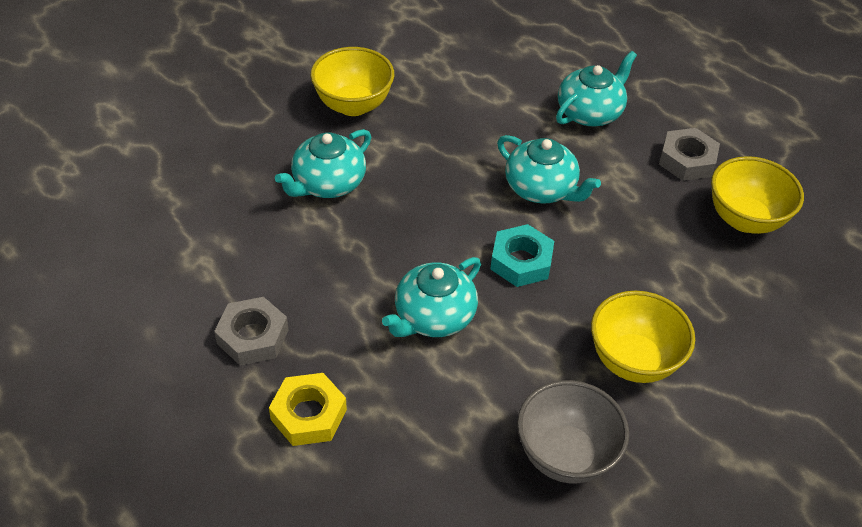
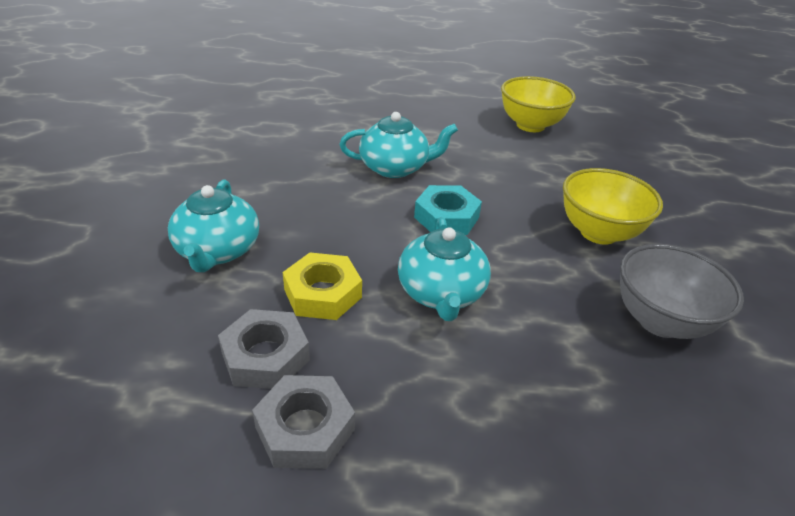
camera: 45 degrees left, 10 degrees down
yellow nut [269,373,347,446] -> yellow nut moved to [283,252,362,320]
yellow bowl [311,47,394,116] -> none
turquoise teapot [556,51,637,126] -> none
grey nut [659,128,720,181] -> grey nut moved to [218,309,310,389]

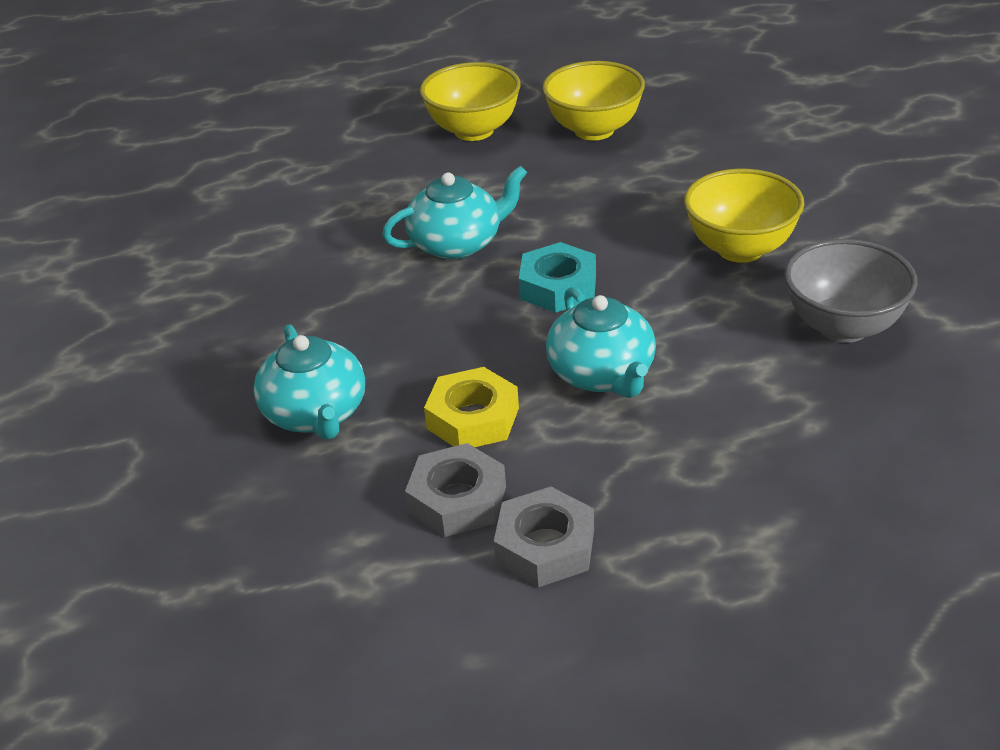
camera: 15 degrees left, 0 degrees up
none -> yellow bowl [420,62,521,141]

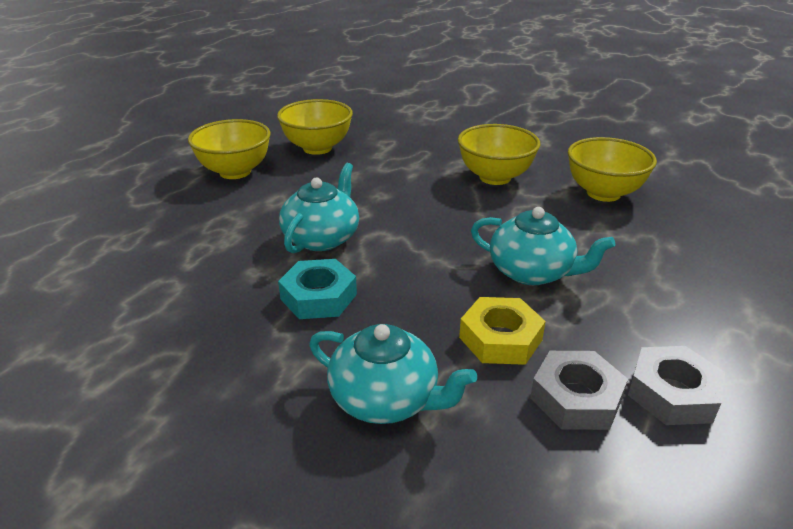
camera: 45 degrees left, 5 degrees down
turquoise nut [519,242,596,313] -> turquoise nut moved to [278,259,357,319]
grey bowl [784,239,917,343] -> yellow bowl [568,137,657,202]

